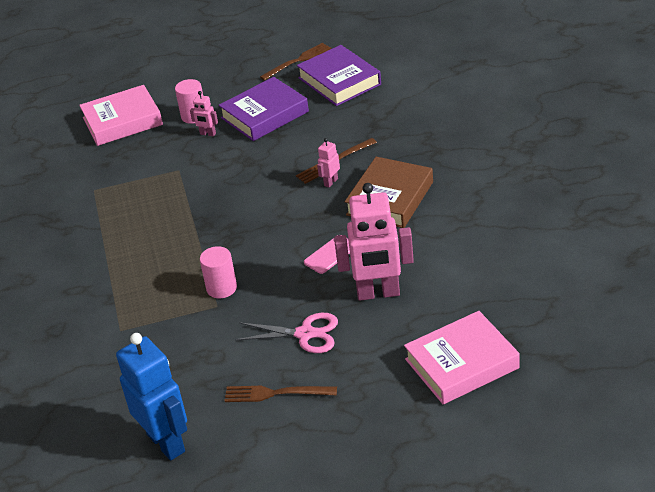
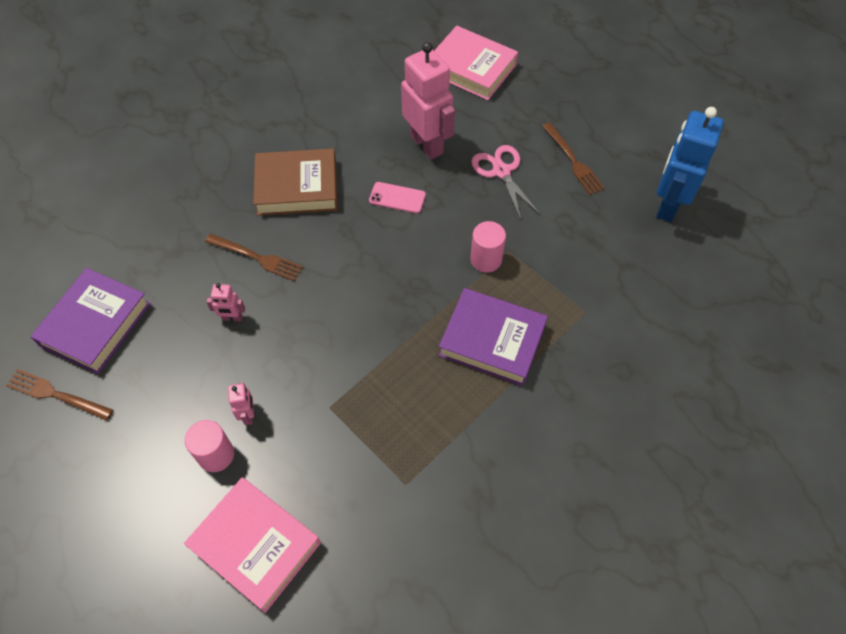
camera: 125 degrees left, 20 degrees up
purple book [219,77,309,141] -> purple book moved to [438,288,548,386]
pink robot [317,138,340,188] -> pink robot moved to [206,283,245,322]

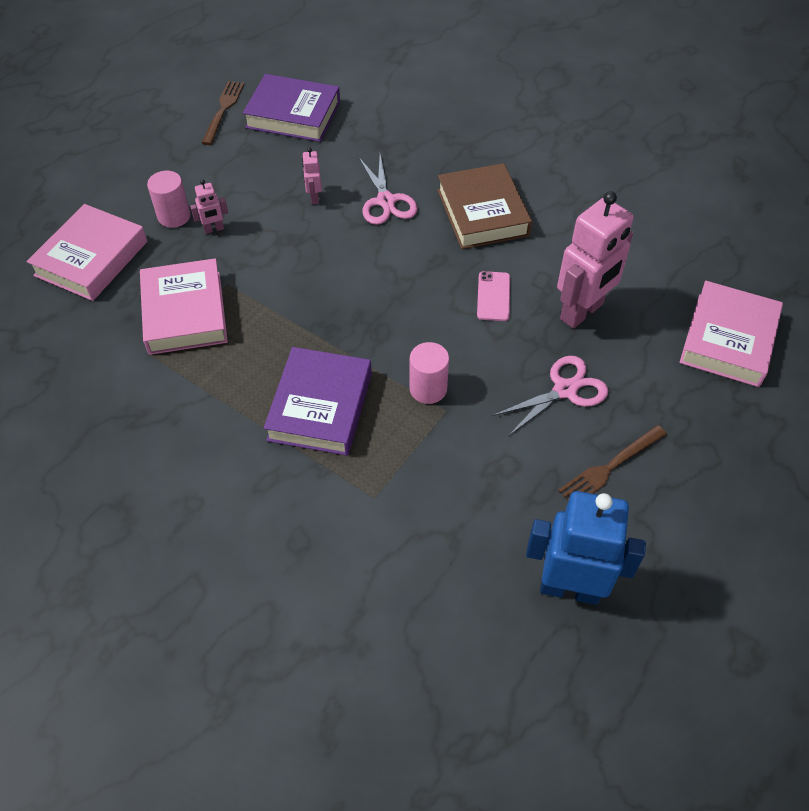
camera: 80 degrees right, 5 degrees down
brown fork [205,234,303,281] -> pink scissors [359,155,418,225]
none -> pink book [140,258,228,355]

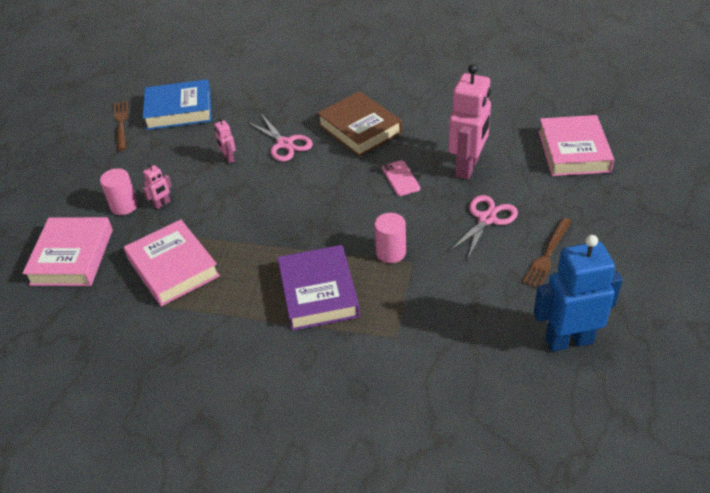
camera: 20 degrees left, 10 degrees down
purple book [243,74,340,142] -> blue book [143,79,212,130]

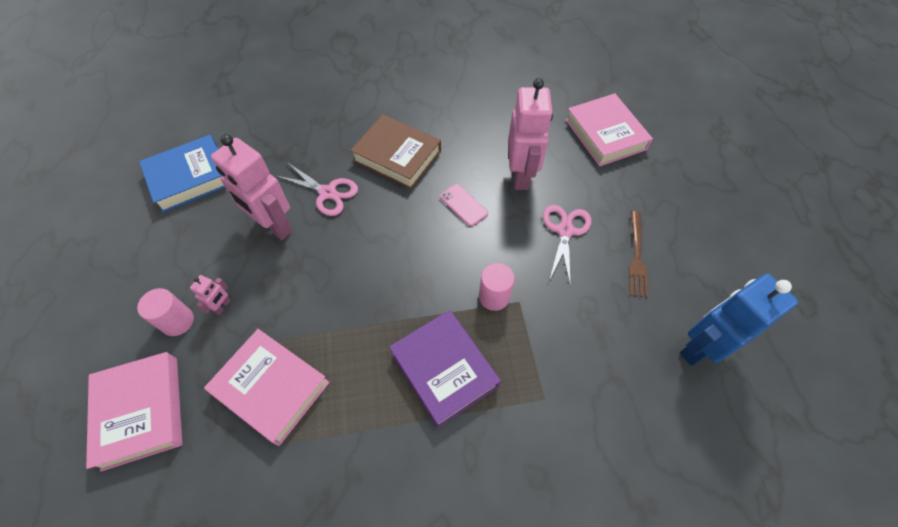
camera: 25 degrees left, 15 degrees up
brown fork [114,101,128,151] -> none
pink robot [214,117,236,163] -> pink robot [211,134,293,240], size x2.28

